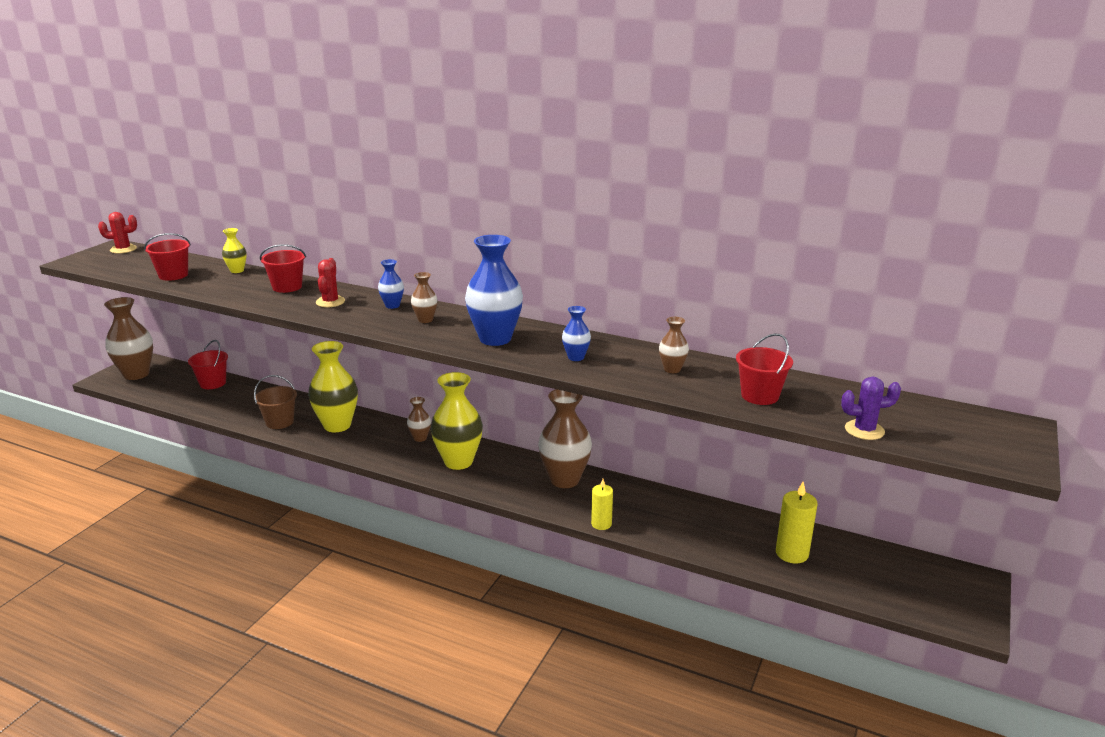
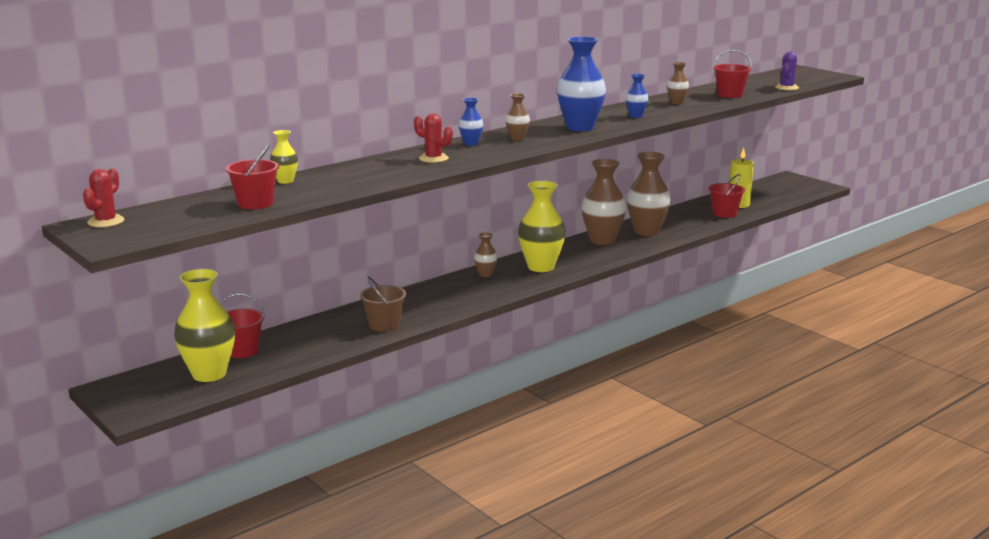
camera: 65 degrees left, 5 degrees down
brown vase [104,297,153,380] -> brown vase moved to [627,152,671,236]
red bucket [260,244,306,293] -> red bucket moved to [709,174,745,218]
yellow vase [308,341,358,432] -> yellow vase moved to [174,269,235,382]
yellow candle [591,479,613,530] -> none

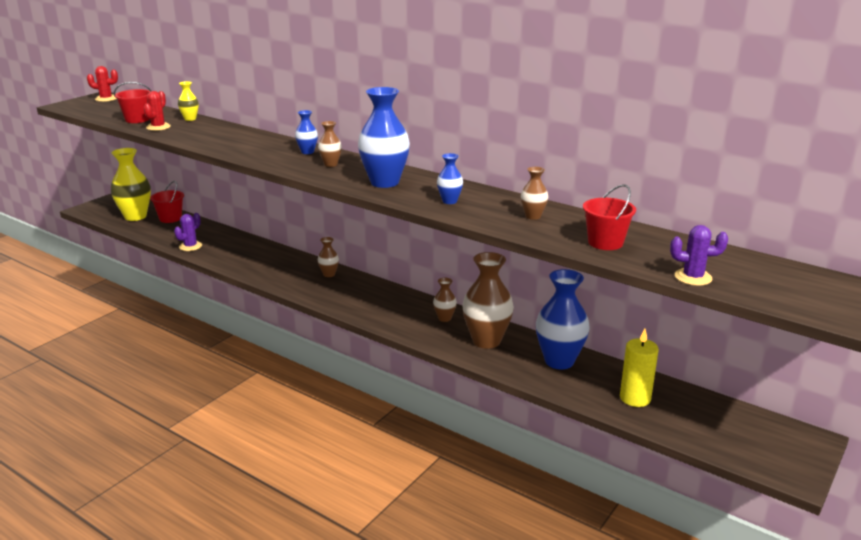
camera: 75 degrees right, 5 degrees up
brown bucket [360,276,406,332] -> none
red cactus [414,113,453,163] -> red cactus moved to [144,91,171,131]
yellow vase [518,181,566,272] -> none
brown vase [581,159,626,245] -> brown vase [433,278,457,322], size x0.49
red bucket [709,174,745,218] -> none
none -> purple cactus [174,213,202,251]
none -> blue vase [536,269,590,370]

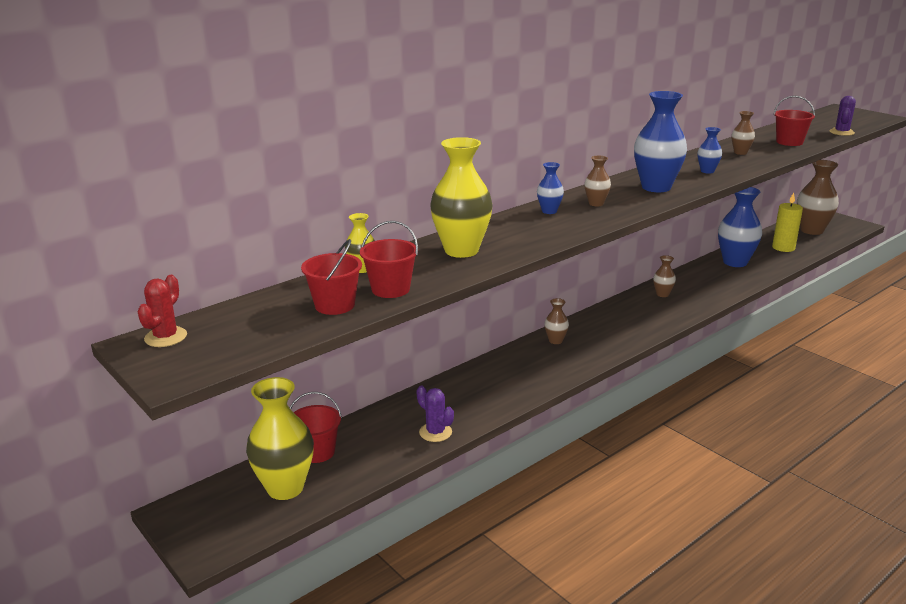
camera: 75 degrees left, 0 degrees up
red cactus [144,91,171,131] -> red bucket [360,221,418,298]
brown vase [462,252,514,349] -> brown vase moved to [797,160,839,235]
none -> yellow vase [430,137,493,258]

